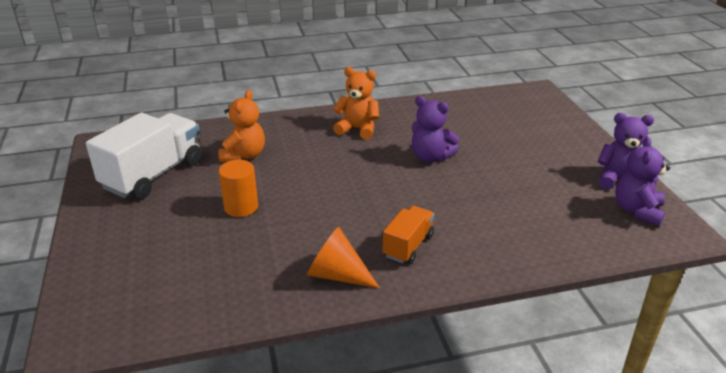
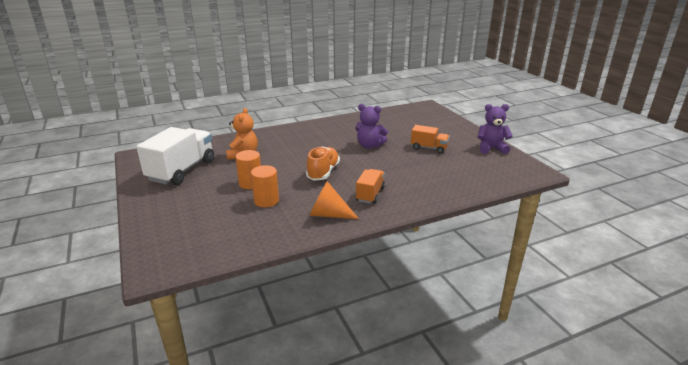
camera: 10 degrees left, 5 degrees down
orange teddy bear [333,67,379,140] -> none
purple teddy bear [615,137,670,226] -> none
none -> orange cylinder [251,165,279,207]
none -> orange shoe [306,147,340,181]
none -> orange truck [411,125,450,154]

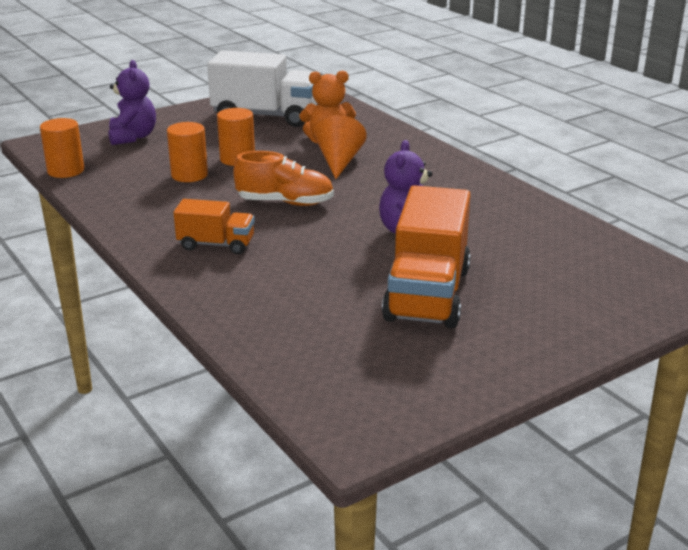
camera: 80 degrees right, 0 degrees up
orange cone [310,181,359,219] -> orange cone moved to [314,115,367,179]
orange truck [411,125,450,154] -> orange truck [382,185,471,328], size x1.85
purple teddy bear [478,104,513,154] -> purple teddy bear moved to [108,60,156,145]
none -> orange cylinder [40,118,84,178]

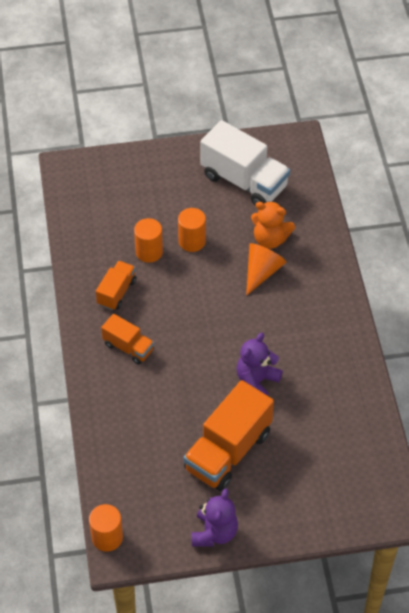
camera: 25 degrees right, 25 degrees up
orange cylinder [40,118,84,178] -> orange cylinder moved to [89,504,123,551]
purple teddy bear [108,60,156,145] -> purple teddy bear moved to [192,488,238,547]
orange shoe [233,151,334,206] -> none
none -> orange truck [96,261,136,310]

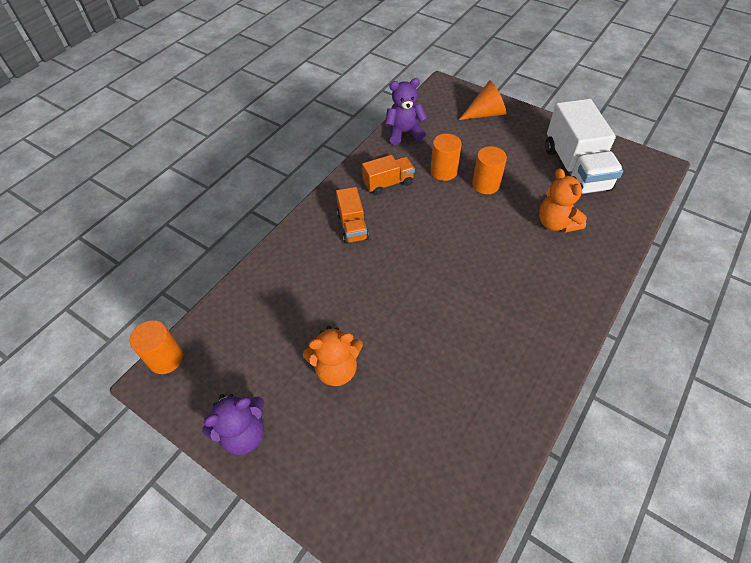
camera: 45 degrees right, 0 degrees up
orange truck [183,380,274,491] -> orange teddy bear [303,326,363,386]
purple teddy bear [236,333,283,396] -> purple teddy bear moved to [385,78,428,145]
orange cone [246,243,286,296] -> orange cone moved to [459,80,507,120]

